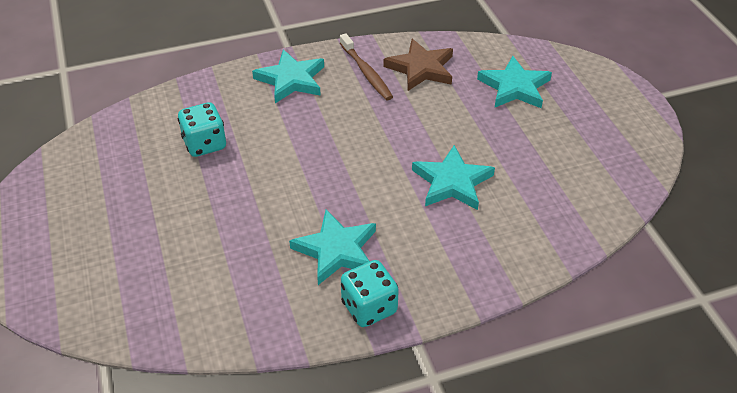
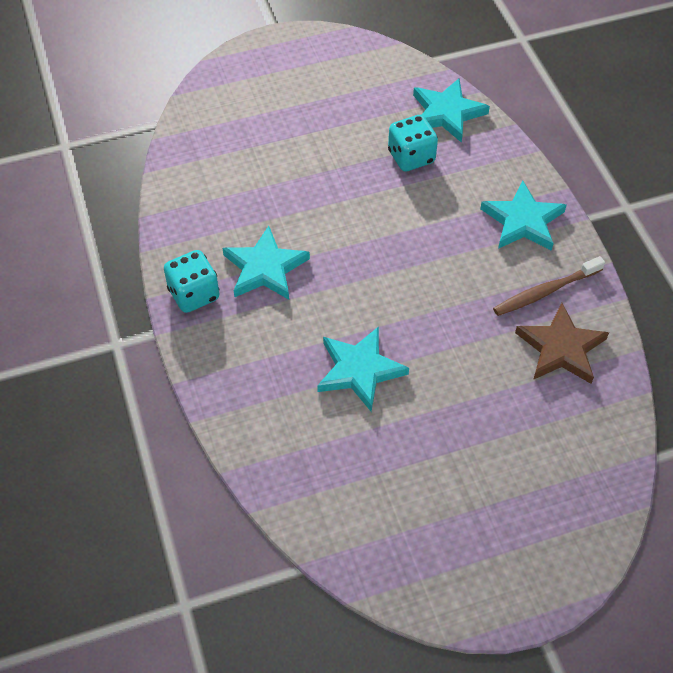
camera: 90 degrees right, 10 degrees up
turquoise star [477,55,552,108] -> turquoise star moved to [413,79,490,143]

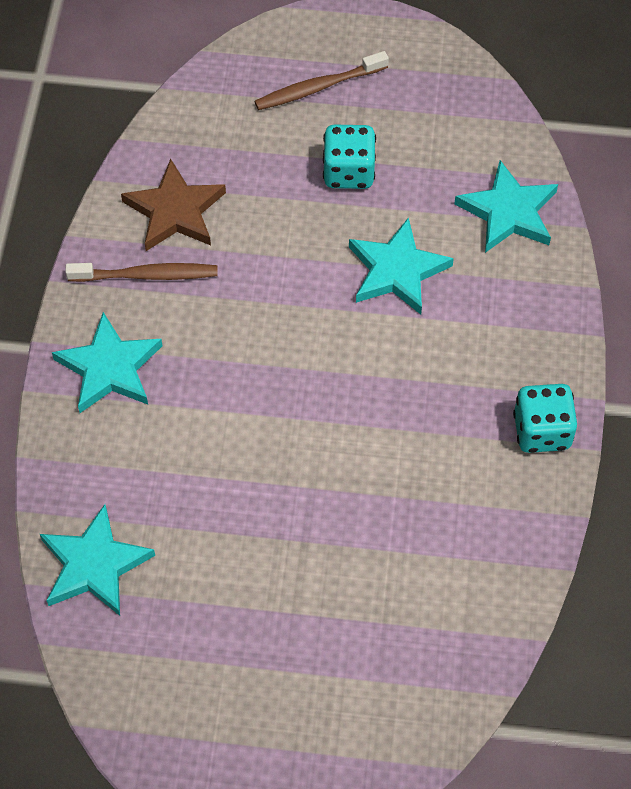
camera: 155 degrees left, 5 degrees up
turquoise star [223,226,310,300] -> turquoise star moved to [454,160,558,253]
turquoise dice [388,115,438,172] -> turquoise dice moved to [323,125,376,189]
none -> brown toothbrush [254,51,389,110]

